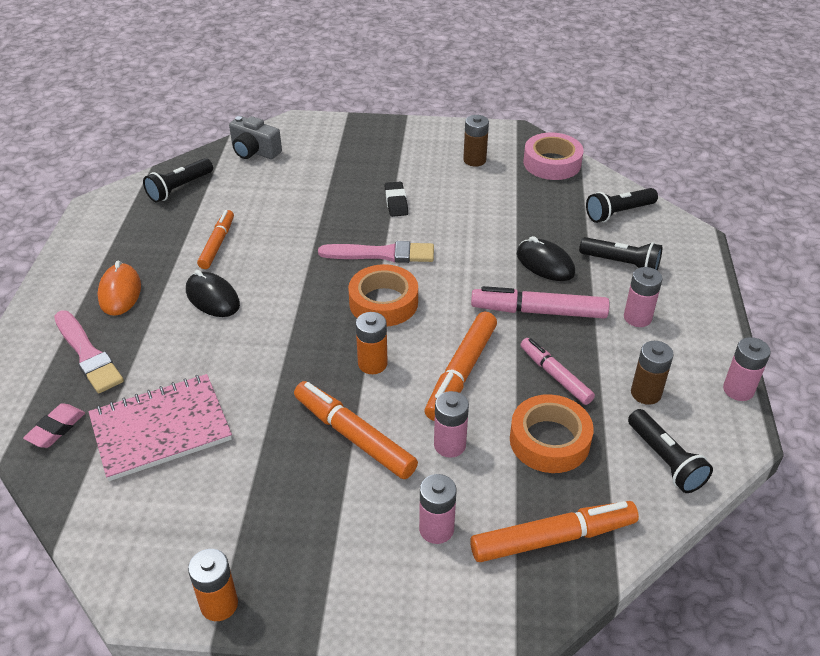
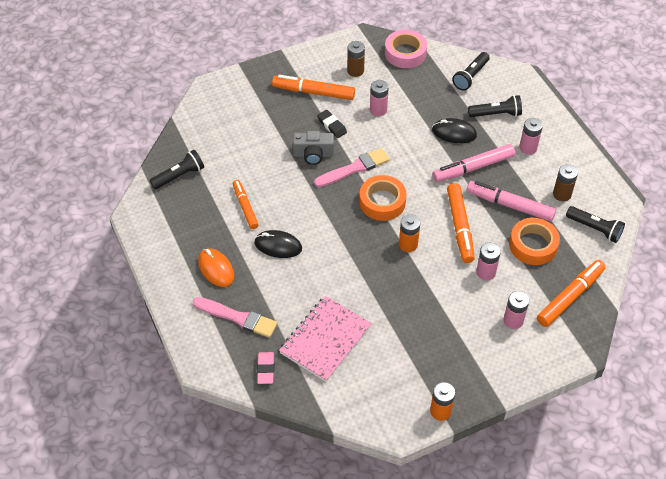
camera: 30 degrees left, 10 degrees up
black flashlight [143,158,213,202] -> black flashlight turned 135 degrees counterclockwise [149,150,204,190]
grey camera [229,116,282,159] -> grey camera moved to [293,131,334,165]
orange marker [294,381,418,479] -> orange marker moved to [272,75,355,100]
pink marker [520,338,595,405] -> pink marker [467,181,556,222], size x1.50
pink battery [723,337,771,401] -> pink battery moved to [370,80,389,116]

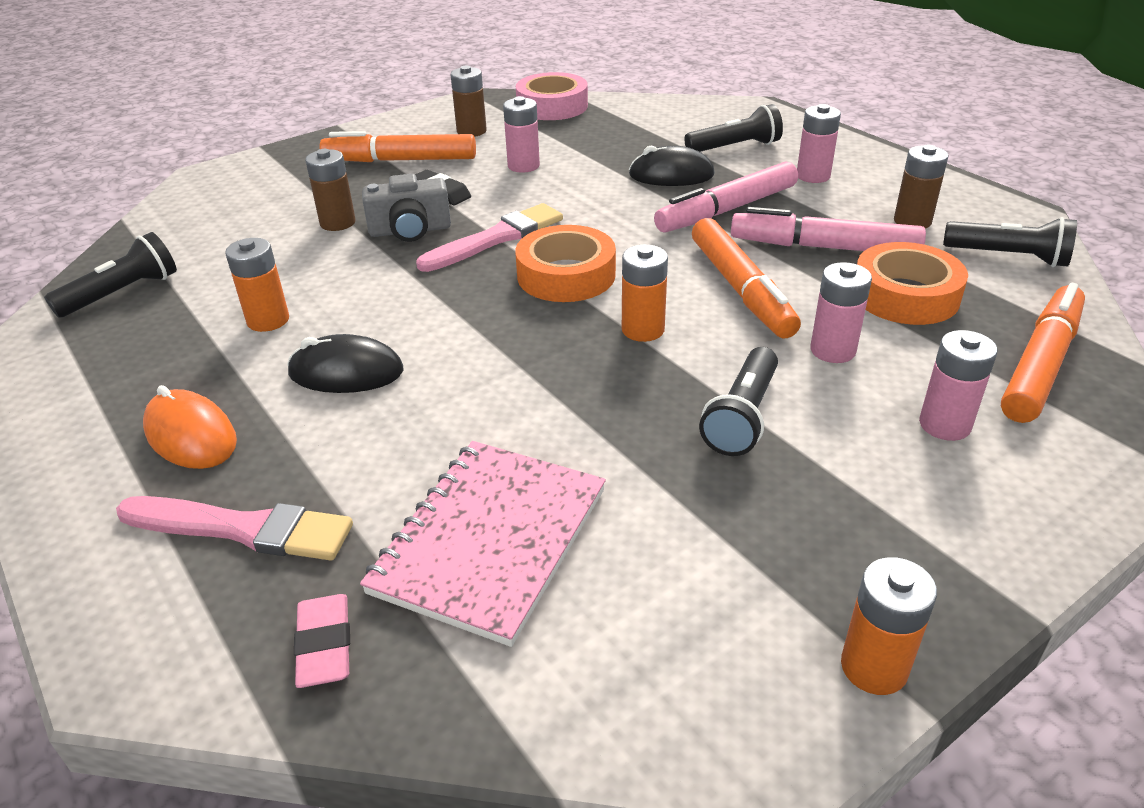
camera: 10 degrees left, 15 degrees down
orange marker [233,180,259,229] -> orange battery [225,238,289,332]
black flashlight [452,52,490,91] -> black flashlight moved to [699,347,778,456]
none -> brown battery [305,149,356,231]

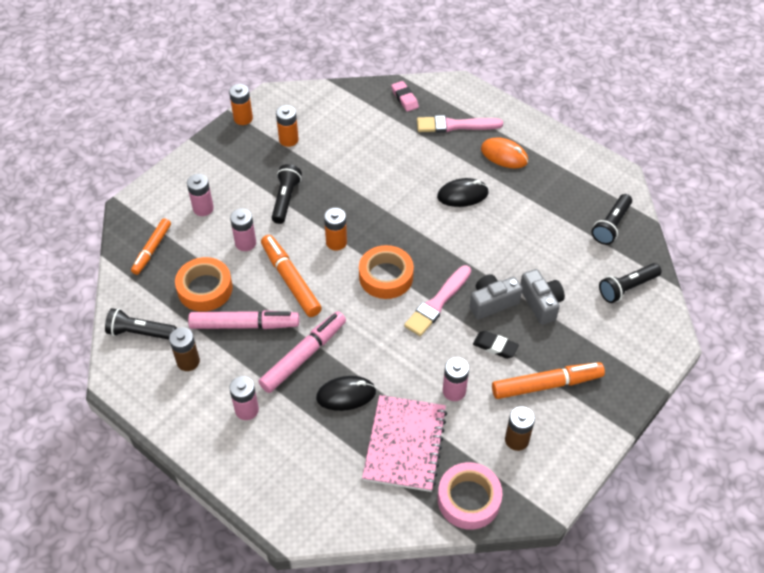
camera: 165 degrees right, 15 degrees up
orange battery [225,238,289,332] -> orange battery moved to [276,105,299,147]
brown battery [305,149,356,231] -> grey camera [520,269,565,325]
pink notebook [360,441,606,647] -> pink notebook moved to [362,395,447,492]
black flashlight [685,104,783,152] -> black flashlight moved to [599,263,662,303]
orange marker [1001,283,1085,423] -> orange marker [131,218,171,275], size x0.67

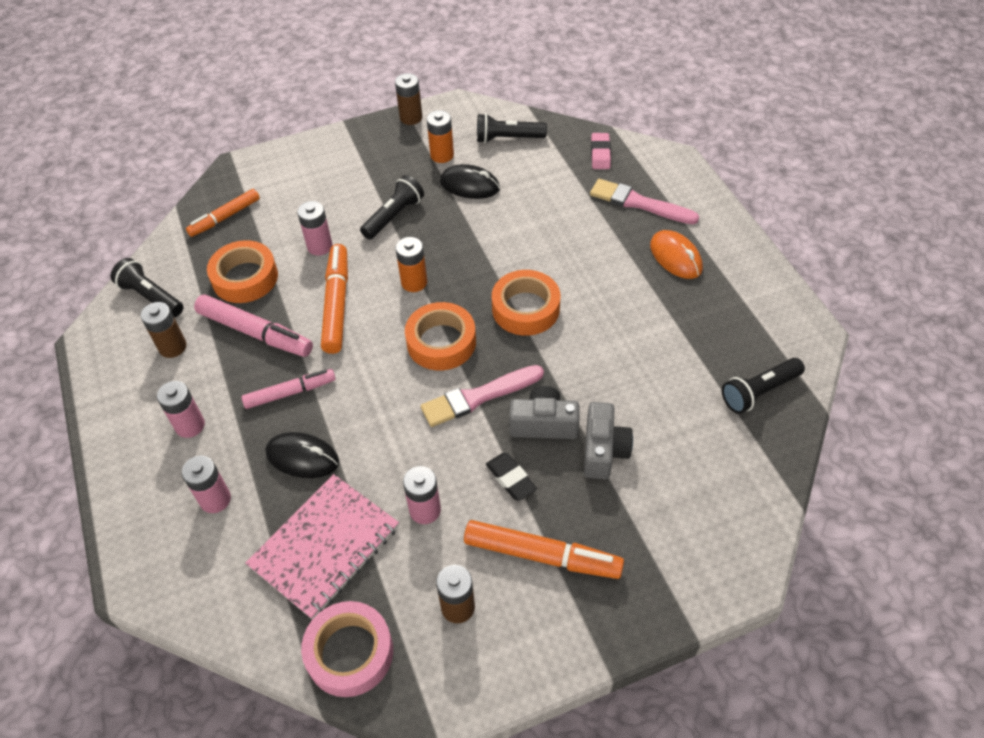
camera: 30 degrees right, 0 degrees up
pink battery [187,174,214,216] -> pink battery moved to [182,456,231,513]
orange battery [229,84,253,125] -> brown battery [395,73,422,125]
pink marker [258,311,346,393] -> pink marker [241,369,336,409], size x0.67
black mouse [437,178,489,207] -> black mouse moved to [440,164,500,199]
black flashlight [599,263,662,303] -> black flashlight moved to [477,113,547,143]
none -> orange tape [492,270,560,336]

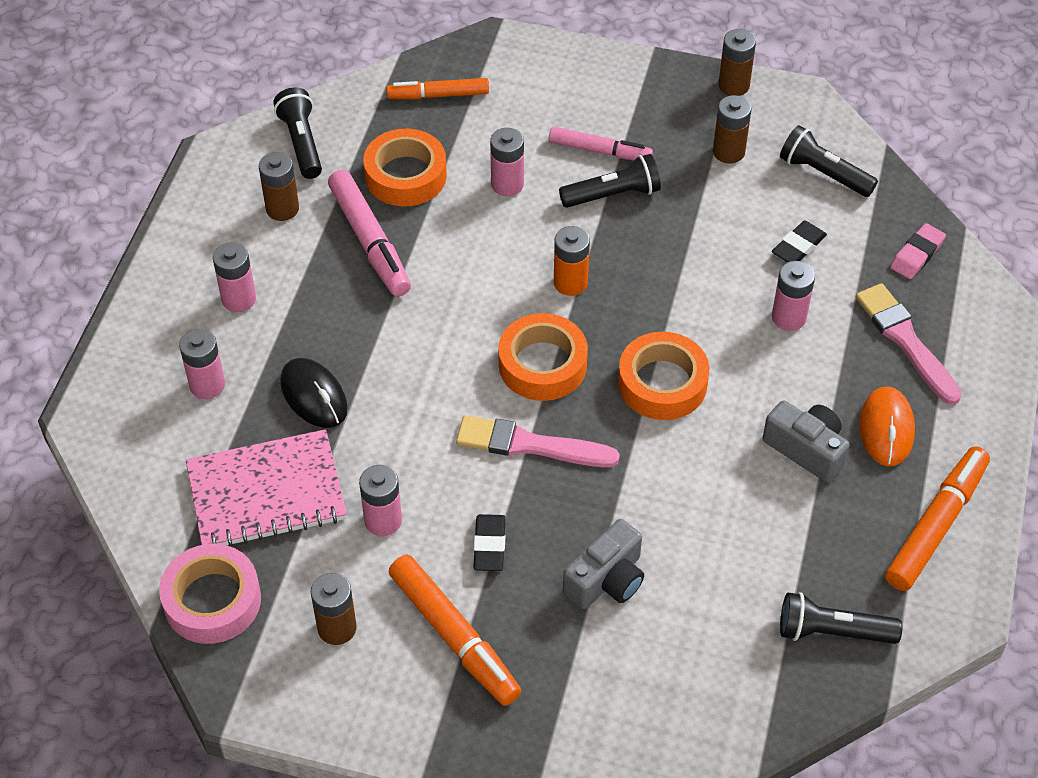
camera: 35 degrees right, 0 degrees up
pink marker [241,369,336,409] -> pink marker moved to [549,127,653,160]
orange marker [321,244,348,354] -> orange marker moved to [885,446,990,591]
orange battery [427,110,454,163] -> brown battery [713,95,752,164]
black mouse [440,164,500,199] -> none
grey camera [509,386,580,439] -> grey camera moved to [763,400,850,483]
none -> black eraser [772,220,827,262]
none -> pink battery [772,261,815,331]

